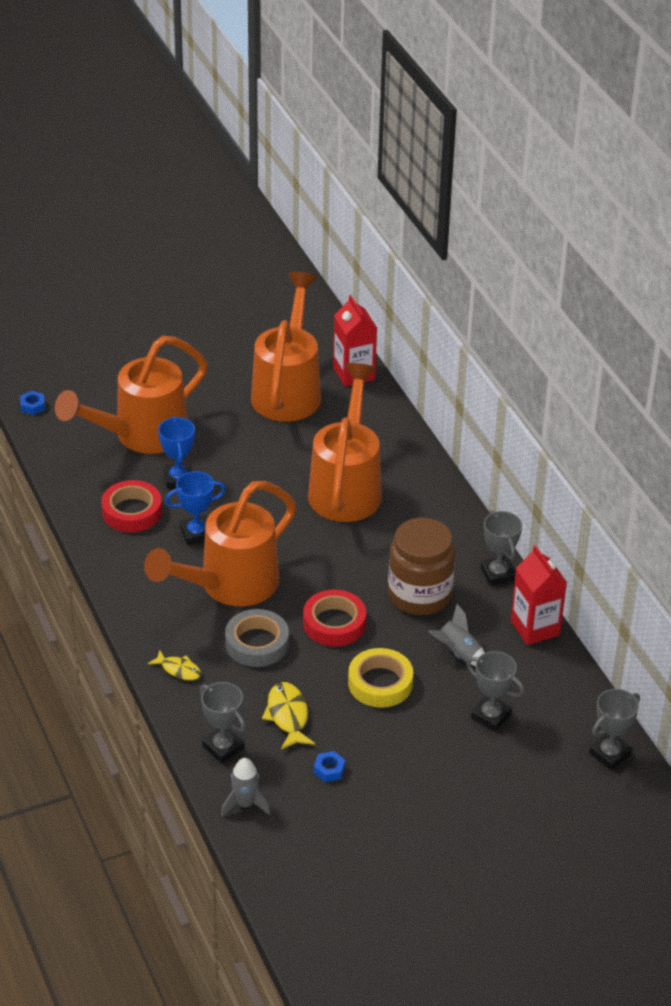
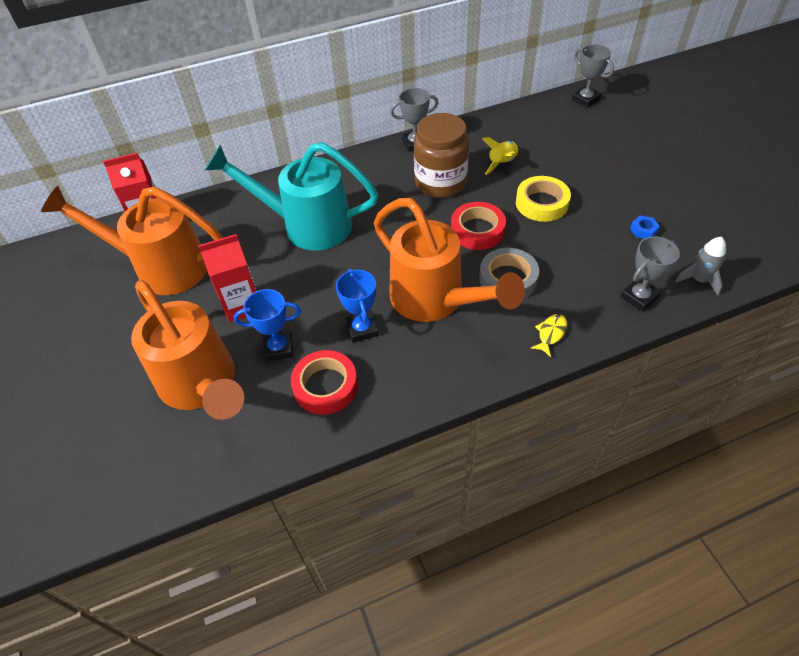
camera: 85 degrees left, 10 degrees up
blue nut [20,391,45,415] -> none
yellow fish [262,682,315,750] -> none
orange watering can [308,363,382,522] -> turquoise watering can [205,142,378,250]
grey rocket [428,604,485,666] -> yellow rocket [482,137,519,175]
grey trophy [466,651,524,731] -> none
red carton [511,545,567,645] -> red carton moved to [198,234,256,323]

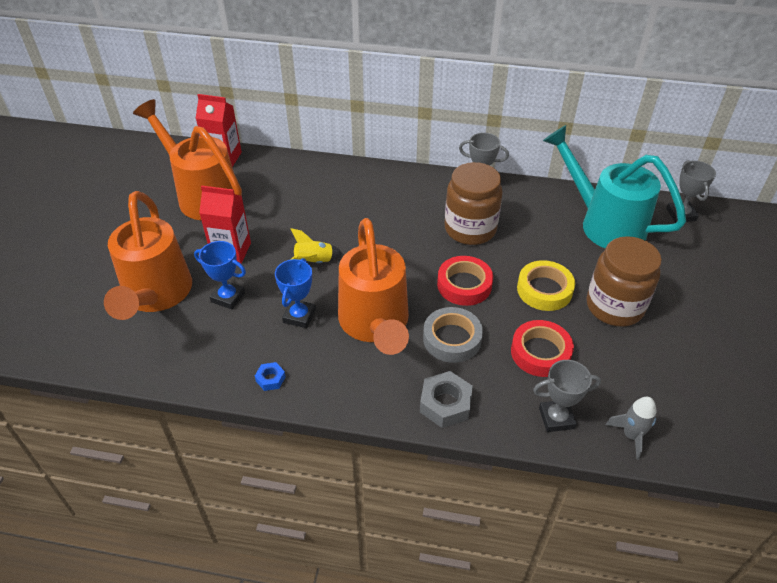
camera: 30 degrees right, 5 degrees down
turquoise watering can [205,142,378,250] -> turquoise watering can moved to [543,125,686,248]
red tape [291,350,358,415] -> red tape moved to [511,320,574,377]
yellow rocket [482,137,519,175] -> yellow rocket moved to [290,228,343,263]
yellow fish [531,314,567,357] -> grey nut [420,371,473,428]
blue nut [630,216,660,239] -> blue nut moved to [255,362,286,391]
none -> brown jar [586,236,662,327]

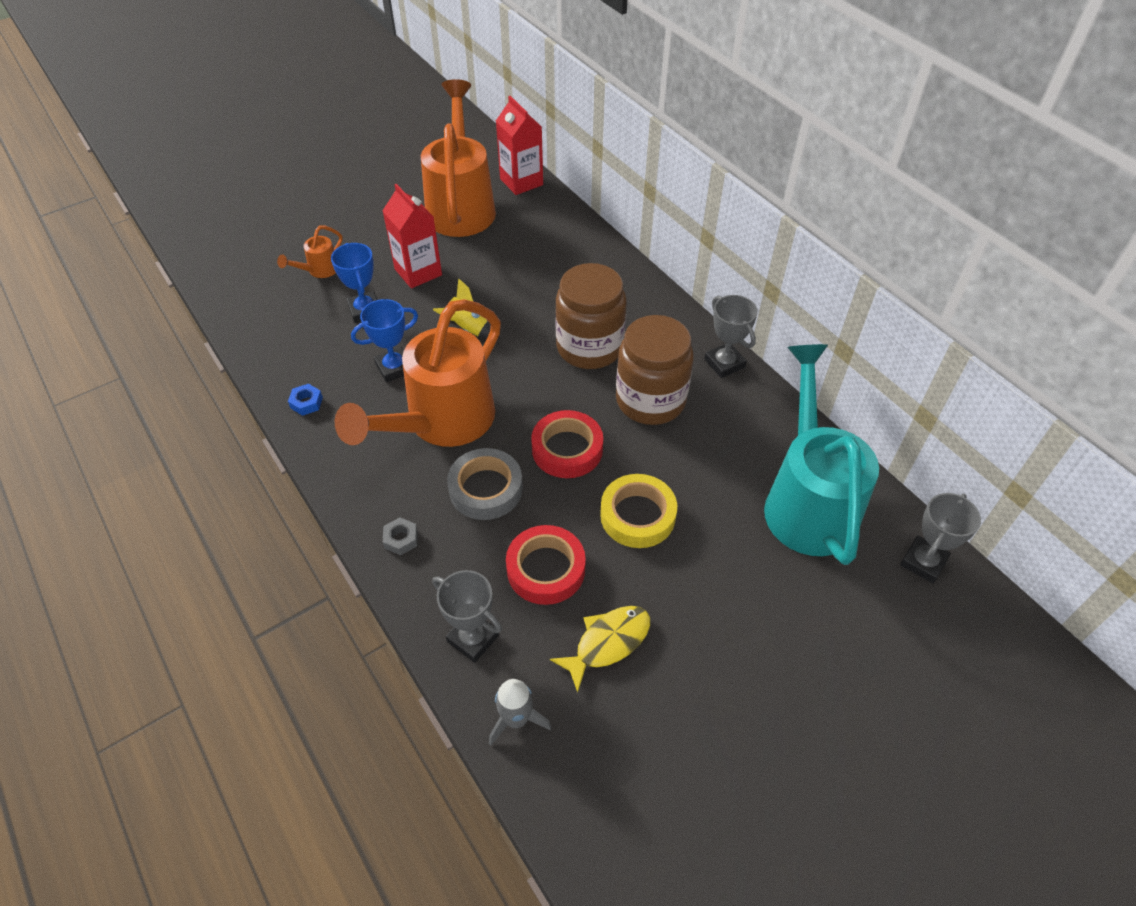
camera: 45 degrees right, 5 degrees up
orange watering can [104,191,192,320] -> orange watering can [277,226,342,278], size x0.41
grey nut [420,371,473,428] -> grey nut [383,517,418,555], size x0.55
brown jar [586,236,662,327] -> brown jar moved to [555,263,627,369]
none -> yellow fish [550,606,650,693]

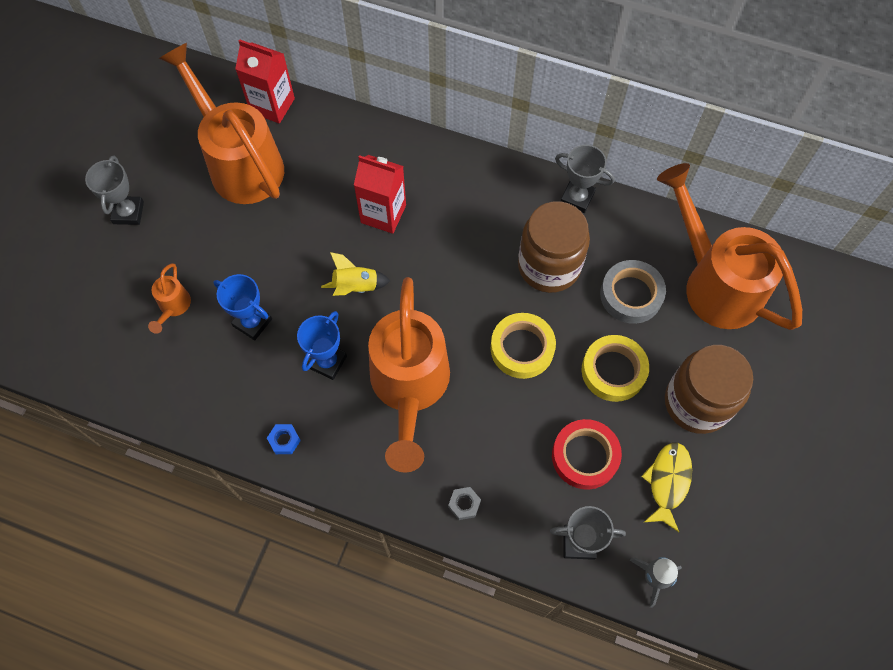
camera: 35 degrees left, 15 degrees up
red carton [383,184,442,288] -> red carton moved to [354,155,406,234]
grey tape [447,448,523,520] -> grey tape moved to [600,260,666,324]
red tape [531,410,603,478] -> yellow tape [491,313,556,379]
brown jar [555,263,627,369] -> brown jar moved to [665,345,753,434]
turquoise watering can [764,344,879,565] -> orange watering can [657,163,802,330]
grey trophy [900,493,981,583] -> grey trophy moved to [85,156,144,225]

